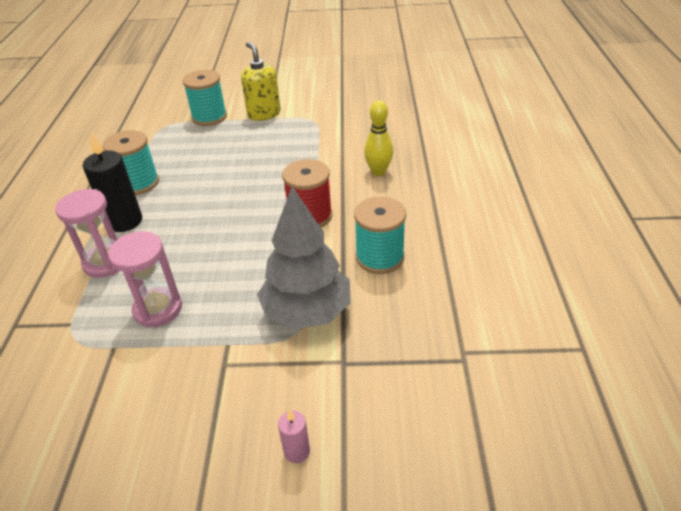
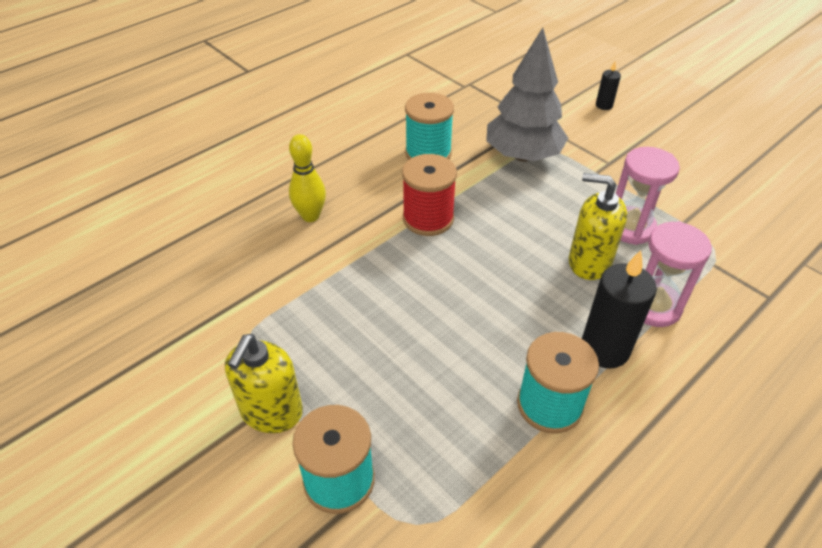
camera: 135 degrees left, 5 degrees up
pink candle [278,409,310,463] -> black candle [596,61,621,110]
none -> yellow soap dispenser [569,173,627,280]

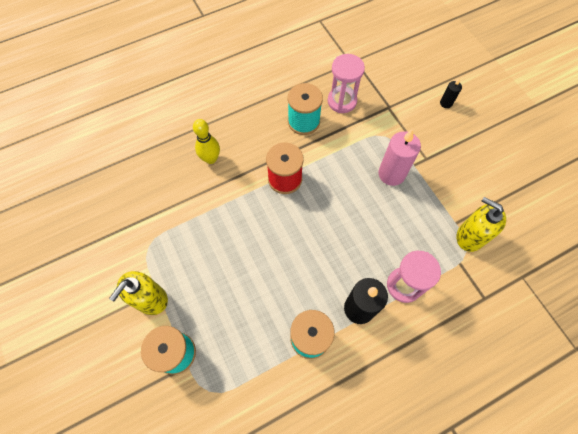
camera: 15 degrees right, 20 degrees up
grey tree [486,28,568,162] -> none
yellow soap dispenser [569,173,627,280] -> yellow soap dispenser moved to [457,197,506,252]
pink hourglass [616,147,680,245] -> pink hourglass moved to [328,54,365,113]
none -> pink candle [378,129,421,186]

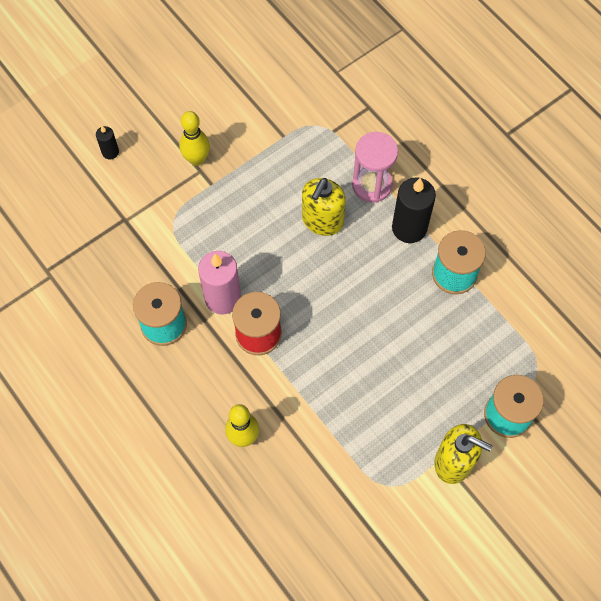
camera: 100 degrees left, 0 degrees up
pink hourglass [328,54,365,113] -> none
pink candle [378,129,421,186] -> pink candle moved to [198,251,241,315]
yellow soap dispenser [457,197,506,252] -> yellow soap dispenser moved to [302,178,346,236]
none -> yellow bowling pin [179,111,210,166]

